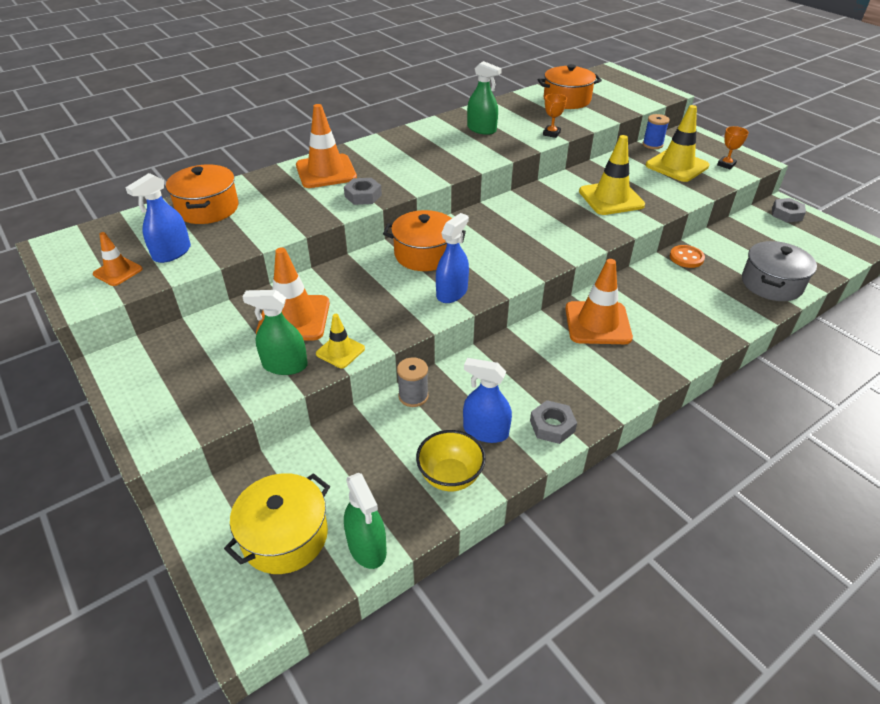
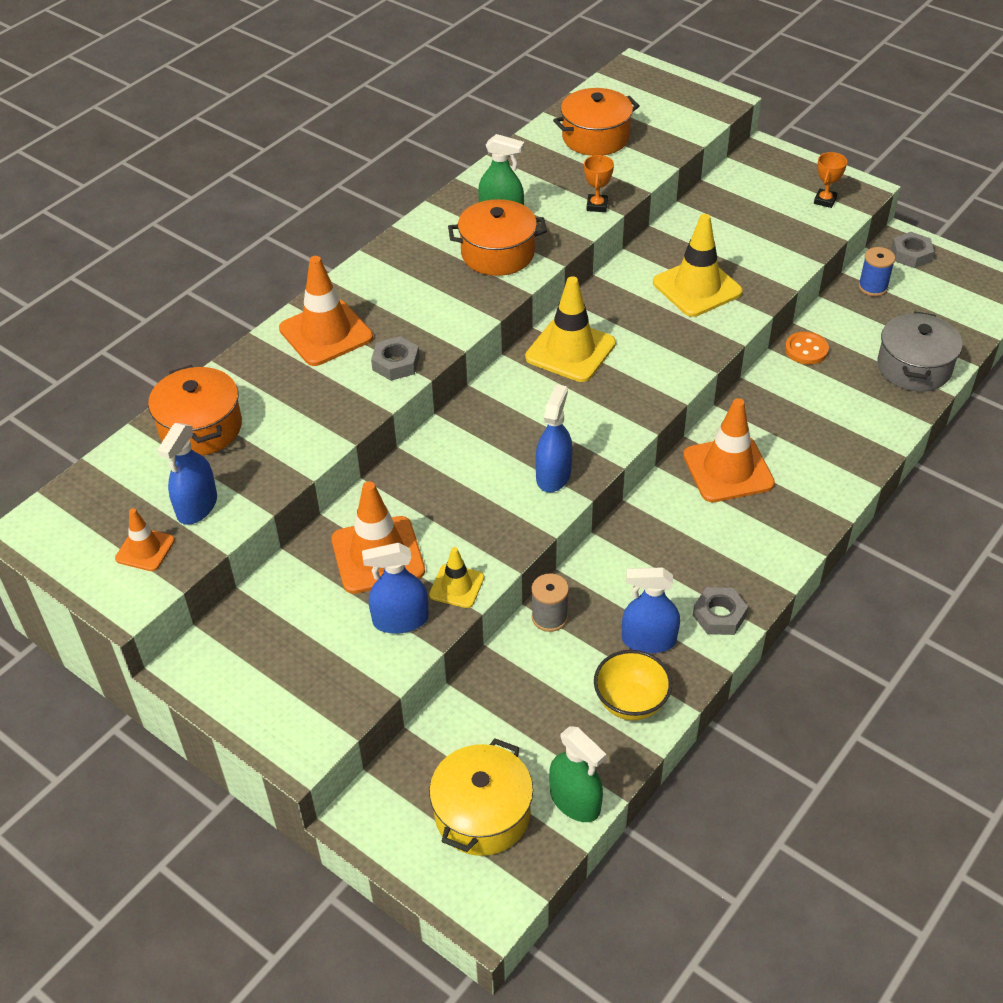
camera: 15 degrees left, 5 degrees up
green spray bottle [243,290,308,375] -> blue spray bottle [362,543,428,634]
orange pot [383,210,466,271] -> orange pot moved to [448,199,547,276]
blue spool [643,114,670,149] -> blue spool moved to [858,247,895,296]
yellow traffic cone [646,105,709,182] -> yellow traffic cone moved to [525,276,616,382]

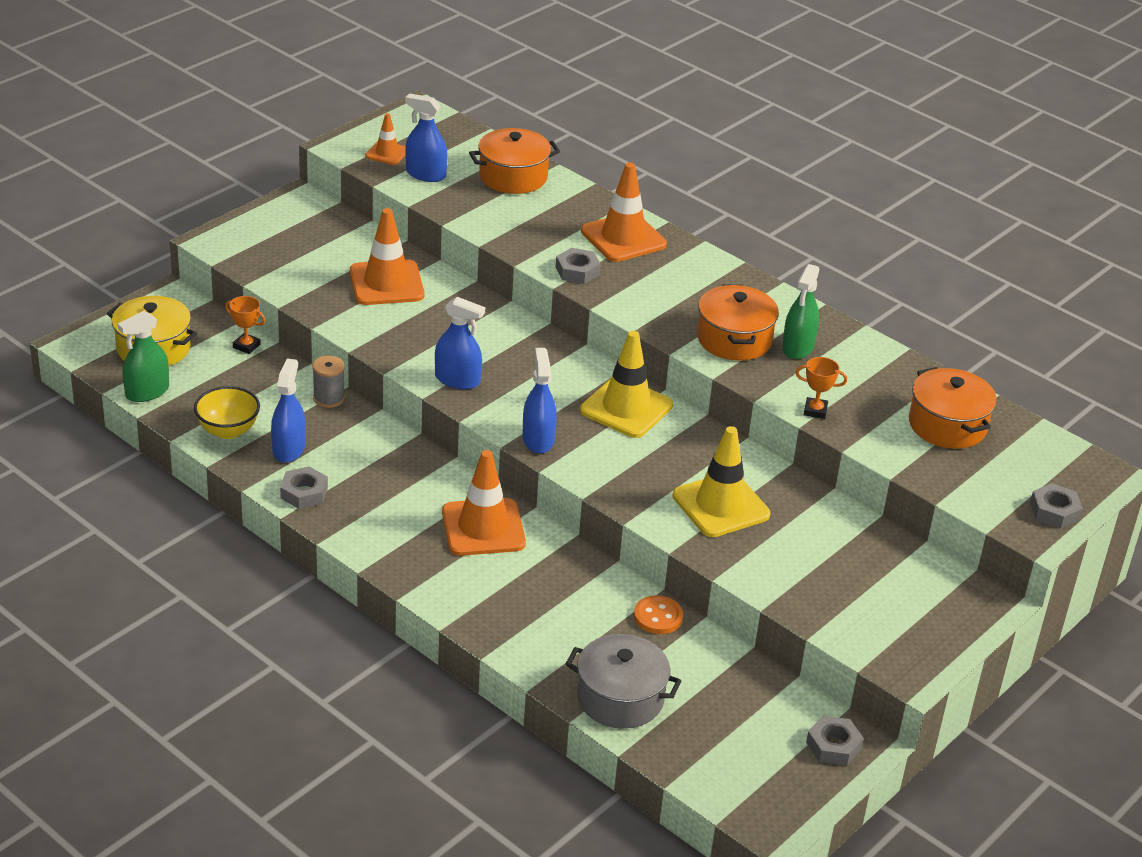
camera: 90 degrees right, 10 degrees down
blue spray bottle [362,543,428,634] -> blue spray bottle moved to [523,348,557,454]
yellow traffic cone [429,547,484,608] -> none
orange trophy [814,152,847,208] -> orange trophy moved to [225,296,266,354]
blue spool [858,247,895,296] -> none
none -> grey nut [1030,483,1083,529]

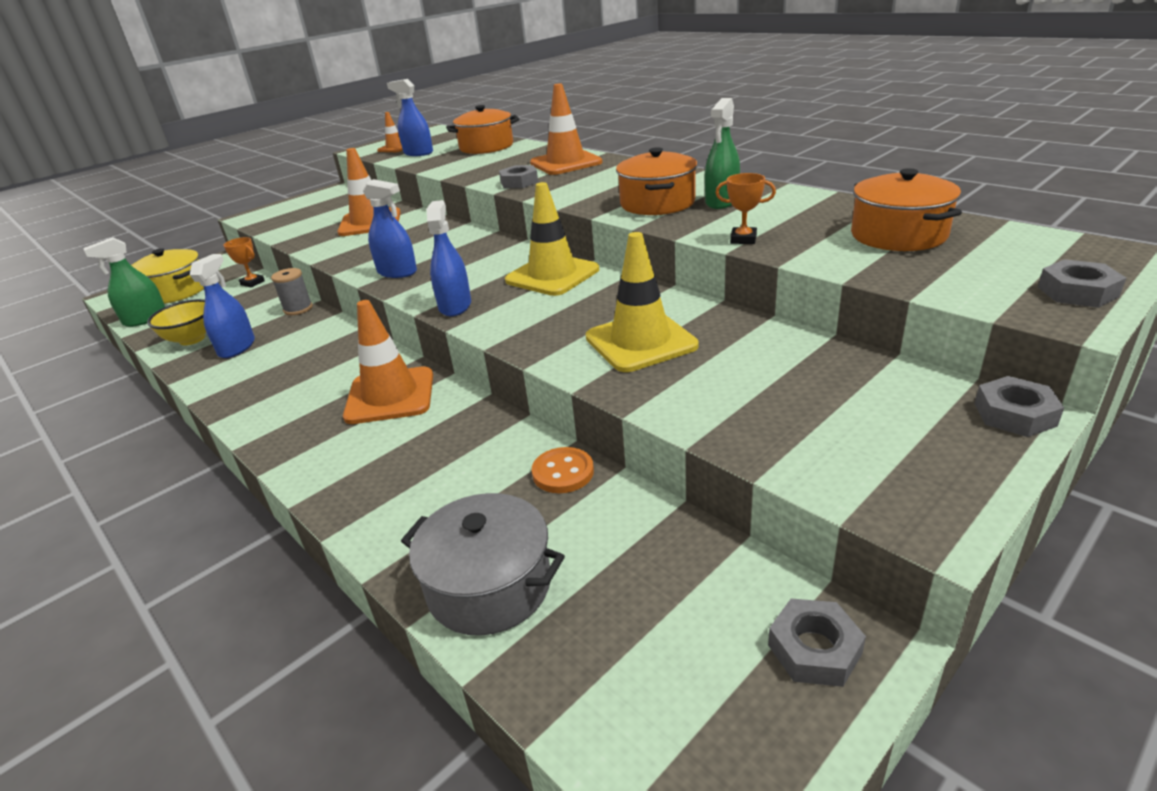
camera: 10 degrees right, 5 degrees down
grey nut [280,467,328,509] -> grey nut moved to [974,376,1064,437]

